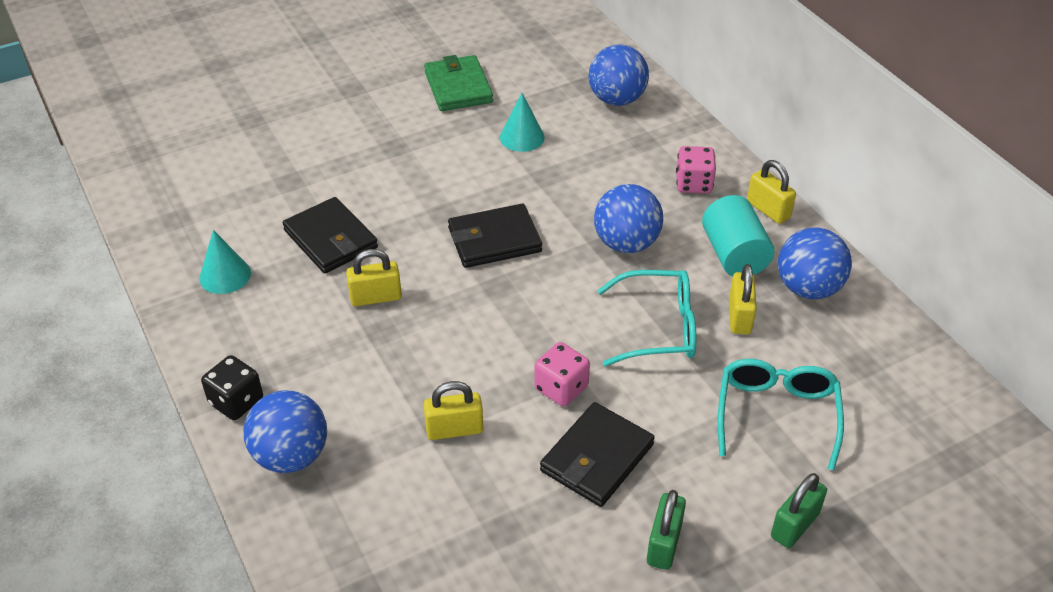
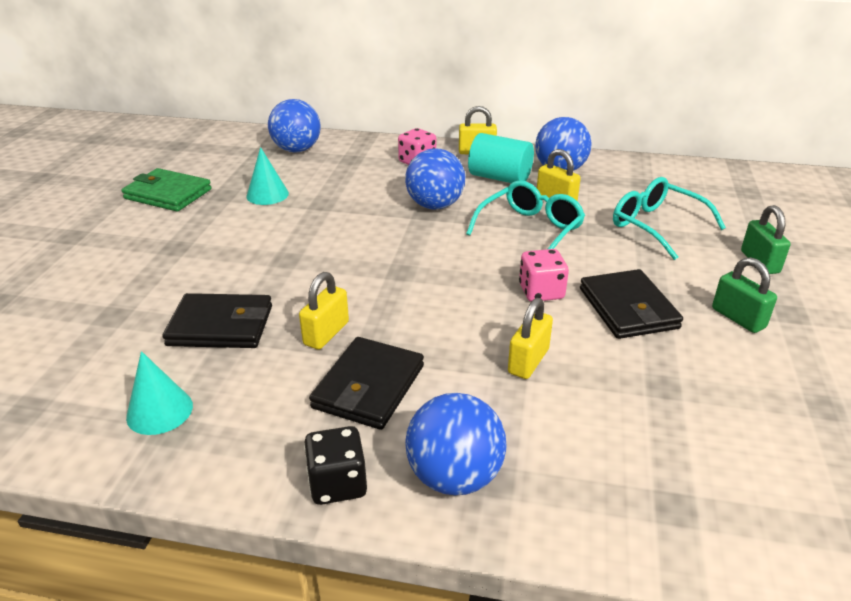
camera: 50 degrees left, 10 degrees down
black wallet [448,204,542,268] -> black wallet moved to [309,337,424,430]

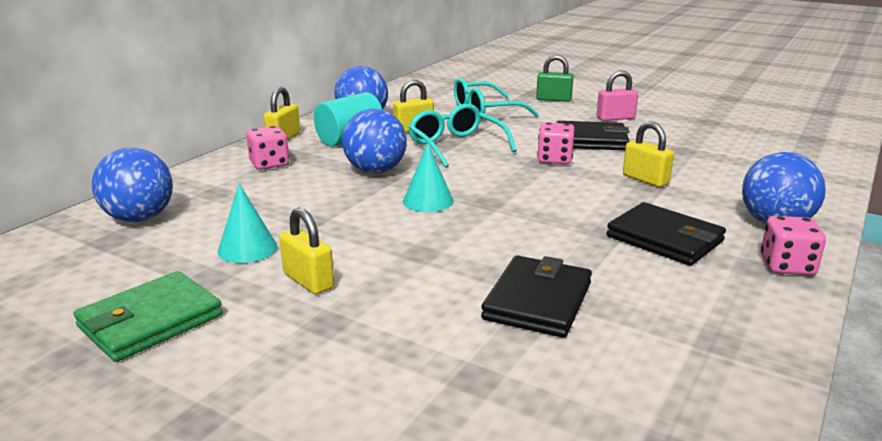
camera: 70 degrees left, 10 degrees down
turquoise cone [126,351,193,435] -> turquoise cone moved to [403,143,454,212]
yellow padlock [299,272,349,350] -> yellow padlock moved to [280,207,334,294]
black dice [304,426,367,505] -> pink dice [761,216,826,275]
green padlock [712,257,777,333] -> pink padlock [596,70,638,121]

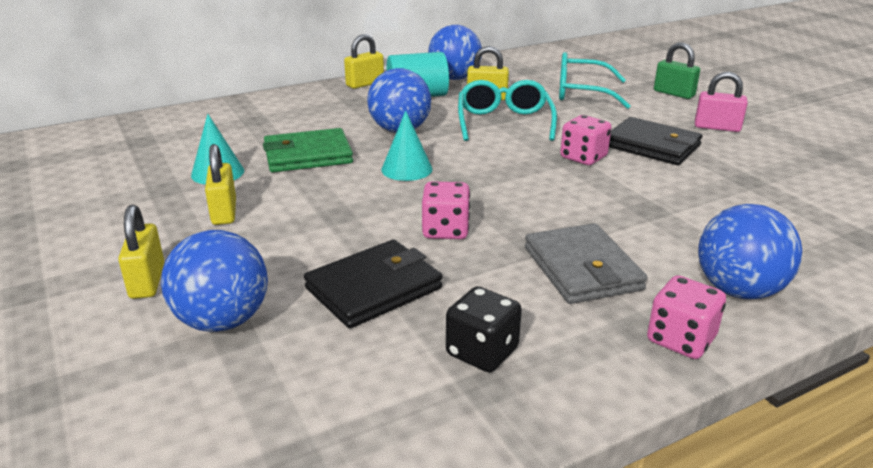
camera: 30 degrees right, 5 degrees up
green wallet [74,271,223,362] -> green wallet moved to [263,128,353,172]
blue ball [92,148,173,222] -> blue ball moved to [161,230,268,332]
pink dice [246,126,289,170] -> pink dice moved to [422,181,470,239]
black wallet [607,202,726,266] -> grey wallet [525,223,647,304]
yellow padlock [623,121,674,187] -> yellow padlock moved to [118,205,164,299]
none -> black dice [446,286,522,372]

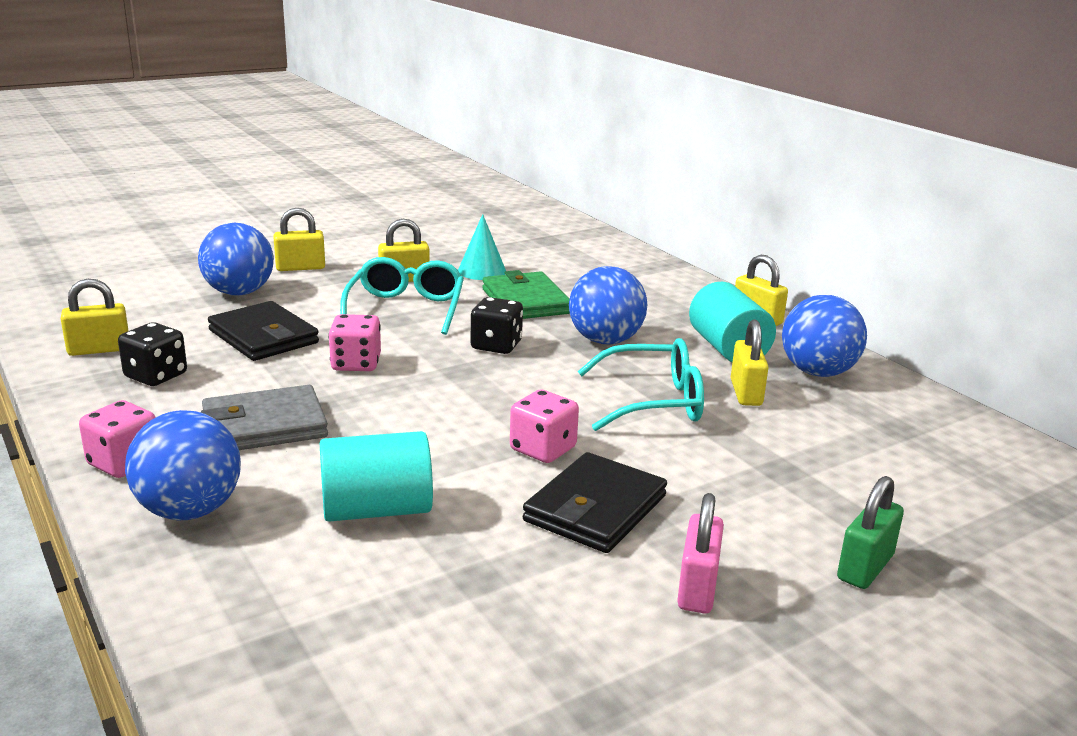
camera: 85 degrees right, 5 degrees down
turquoise cone [381,110,432,181] -> black dice [471,297,523,354]
turquoise glasses [559,52,631,109] -> turquoise glasses moved to [340,257,464,335]
none -> yellow padlock [61,279,129,356]
none -> turquoise cylinder [320,431,433,522]

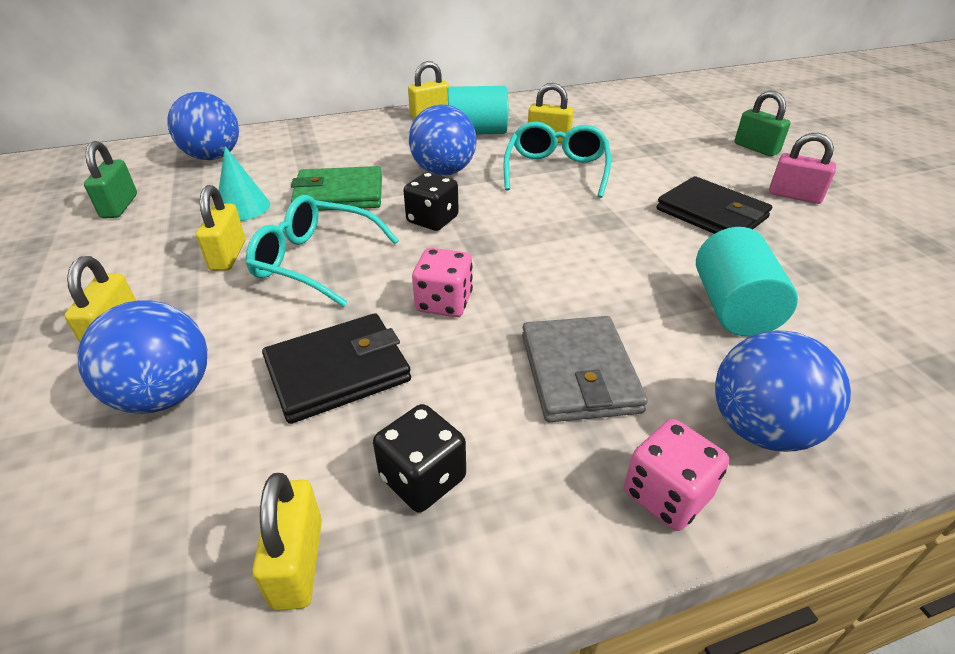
camera: 75 degrees left, 15 degrees up
pink dice [510,389,579,463] -> none
blue ball [782,295,867,377] -> blue ball moved to [167,92,239,160]
none -> green padlock [84,141,137,218]

